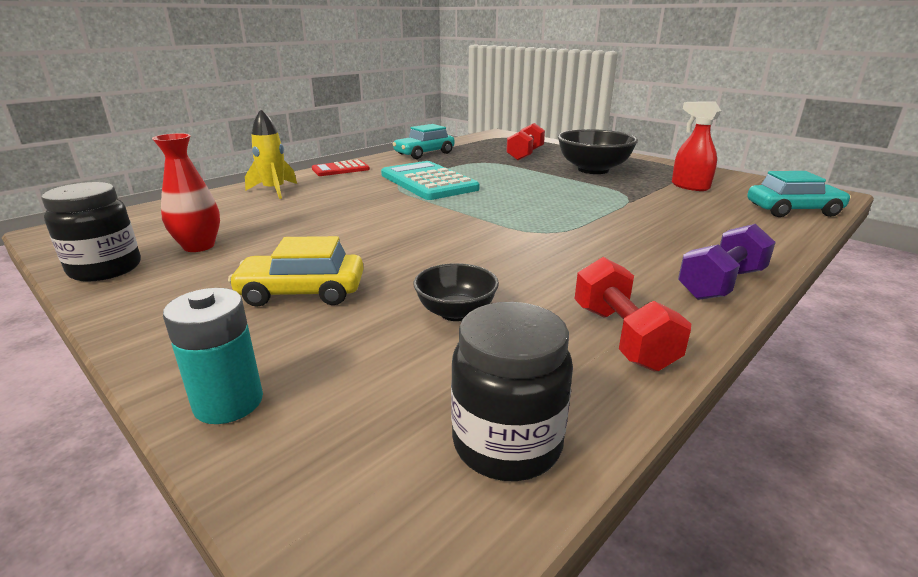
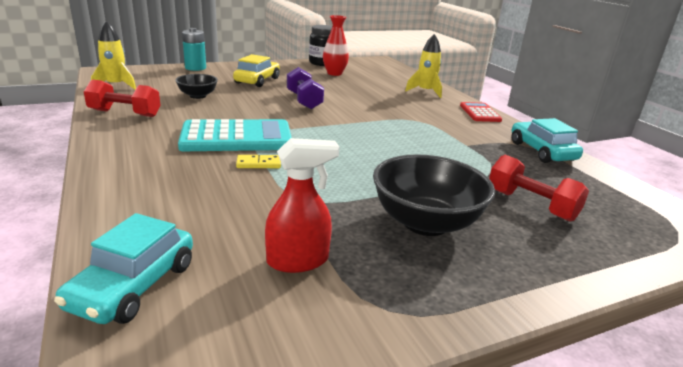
camera: 110 degrees right, 0 degrees up
turquoise calculator [381,161,479,200] -> turquoise calculator moved to [178,119,292,151]
black jar [451,302,573,481] -> yellow rocket [91,21,136,89]
purple dumbbell [678,224,776,300] -> purple dumbbell moved to [287,67,324,109]
none -> yellow domino [236,155,281,168]

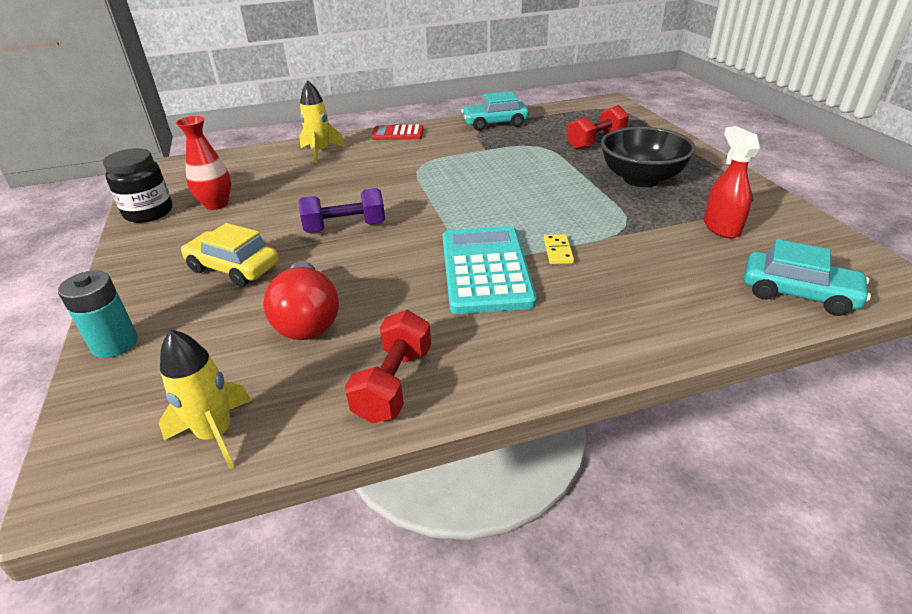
camera: 80 degrees left, 10 degrees up
black bowl [175,74,218,99] -> red light bulb [264,261,339,340]

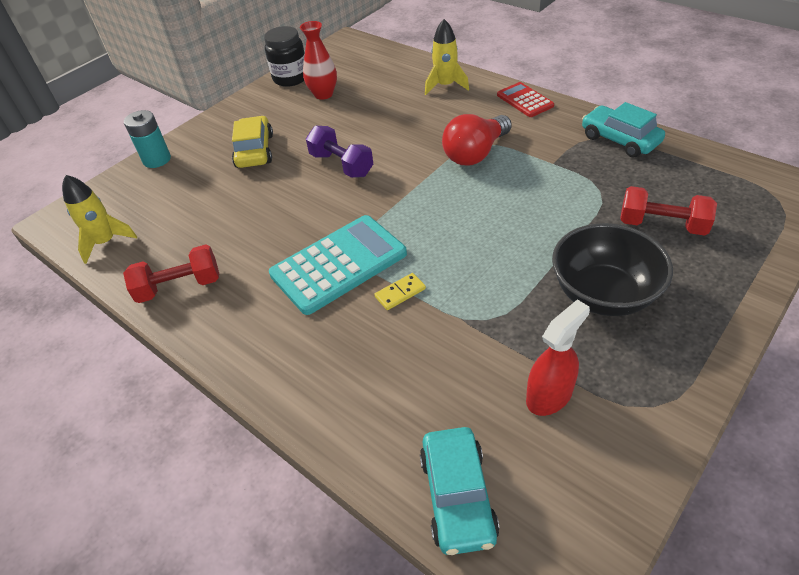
camera: 60 degrees right, 10 degrees up
red light bulb [264,261,339,340] -> red light bulb moved to [442,114,512,166]

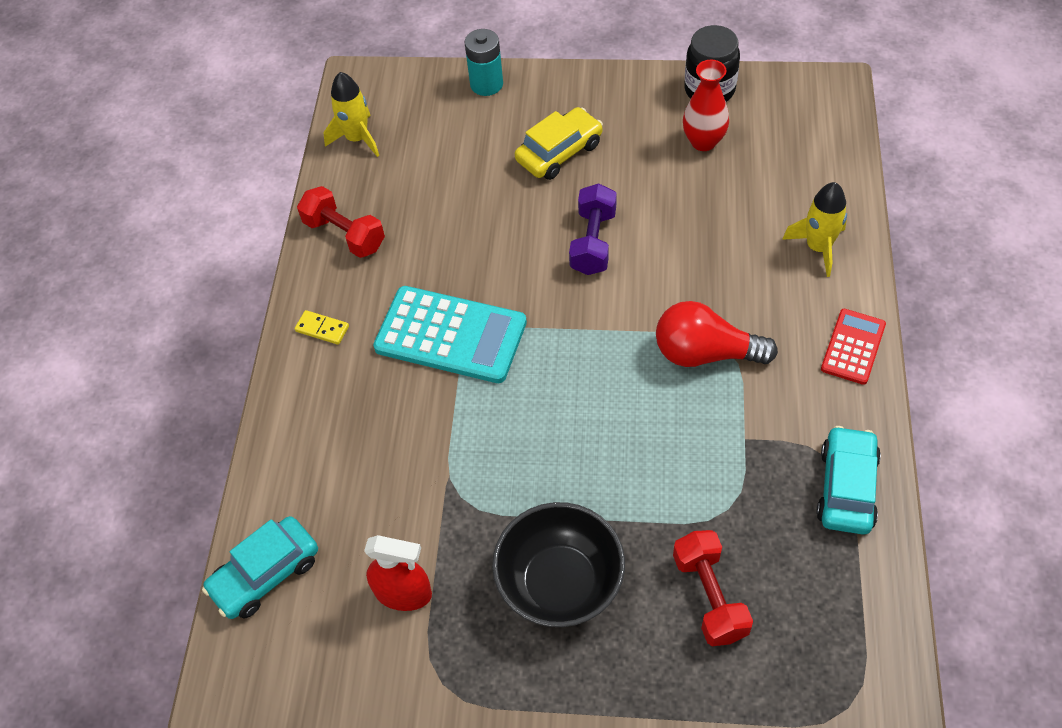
camera: 55 degrees right, 10 degrees up
yellow domino [374,273,426,310] -> yellow domino moved to [295,310,349,345]

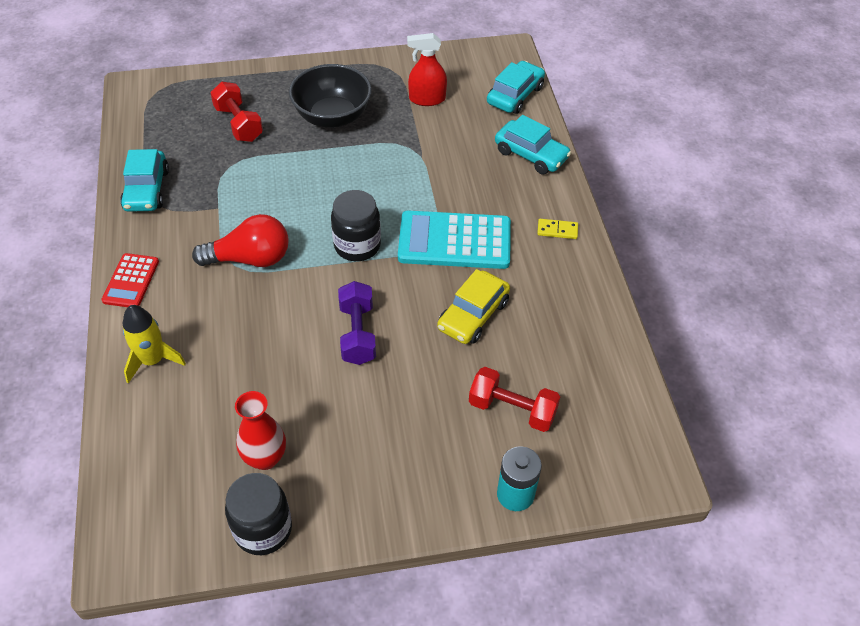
camera: 160 degrees right, 5 degrees down
red dumbbell [297,186,385,258] -> red dumbbell moved to [469,367,560,432]
yellow rocket [323,72,379,157] -> none
yellow car [515,107,603,180] -> yellow car moved to [437,269,510,344]
none -> black jar [331,190,381,261]
none -> turquoise car [495,115,571,174]

